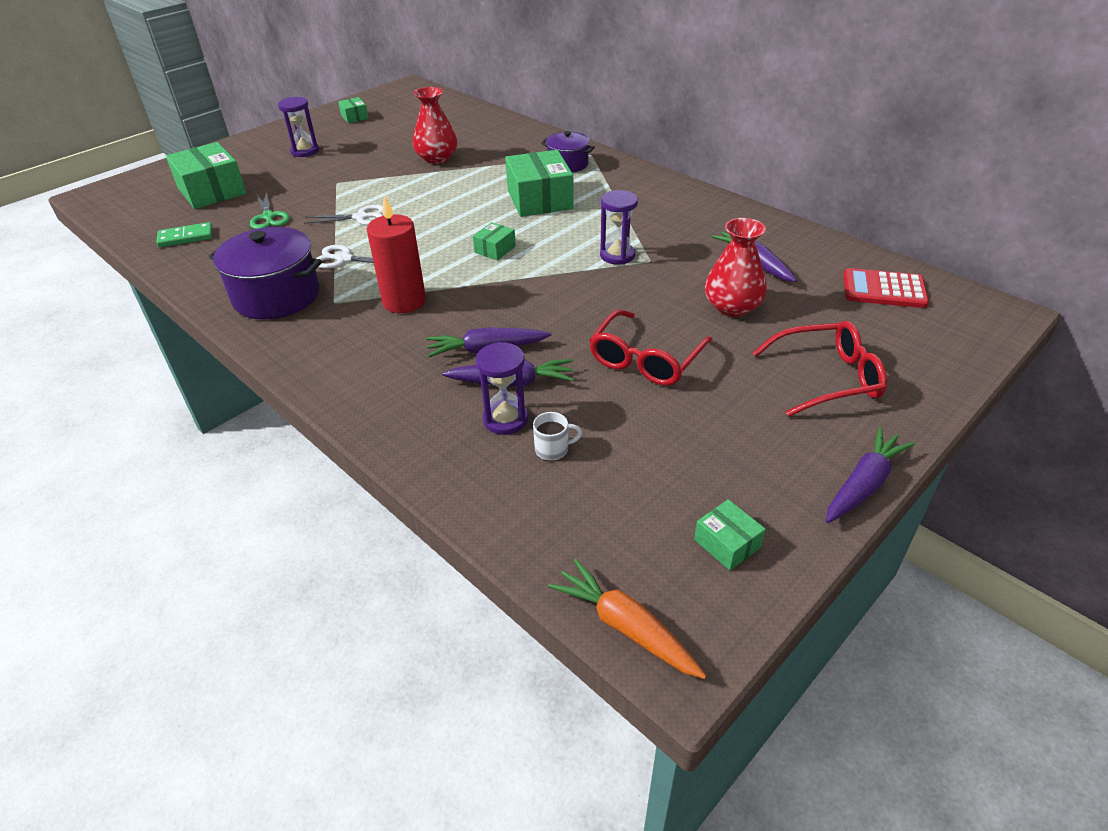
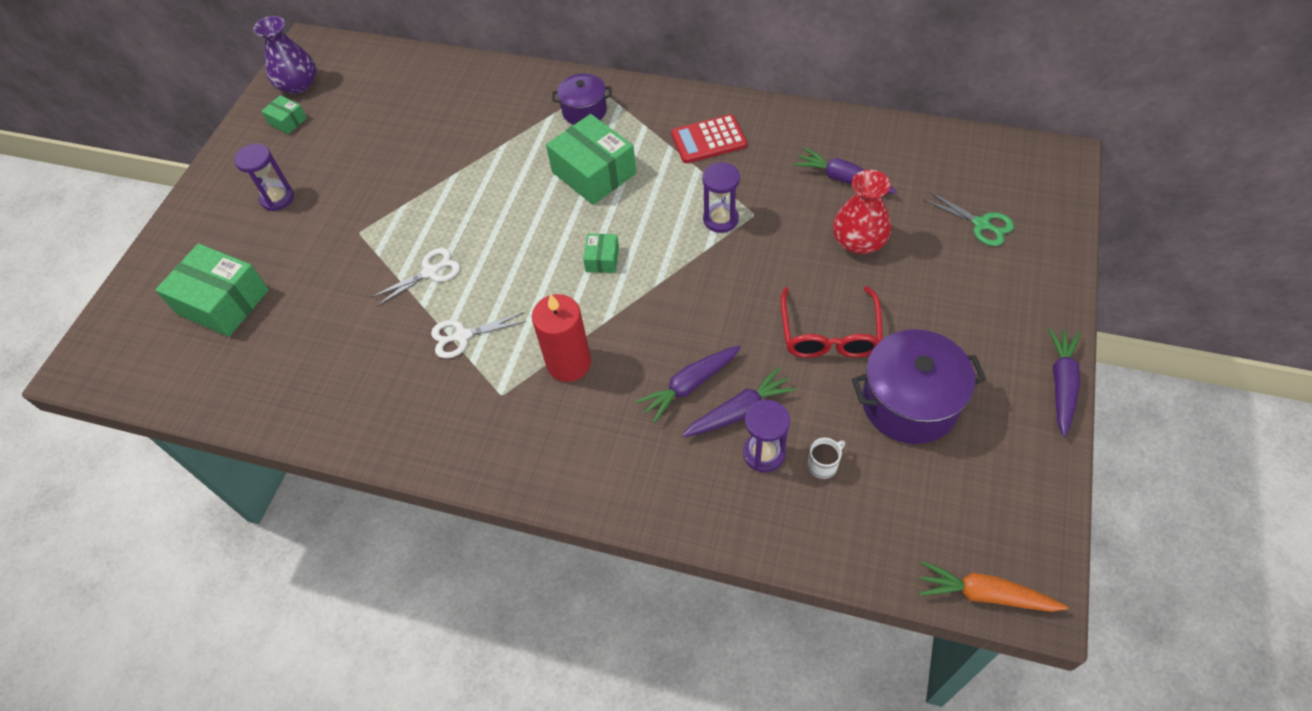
camera: 25 degrees left, 15 degrees up
green domino [156,222,212,247] -> none
purple pot [209,227,322,319] -> purple pot moved to [852,329,986,444]
green scissors [250,191,290,229] -> green scissors moved to [924,191,1014,246]
red vase [412,87,457,164] -> none
green box [694,499,766,570] -> none
red glasses [753,321,887,417] -> none
red calculator [843,268,929,308] -> red calculator moved to [671,114,747,163]
none -> purple vase [253,16,316,94]

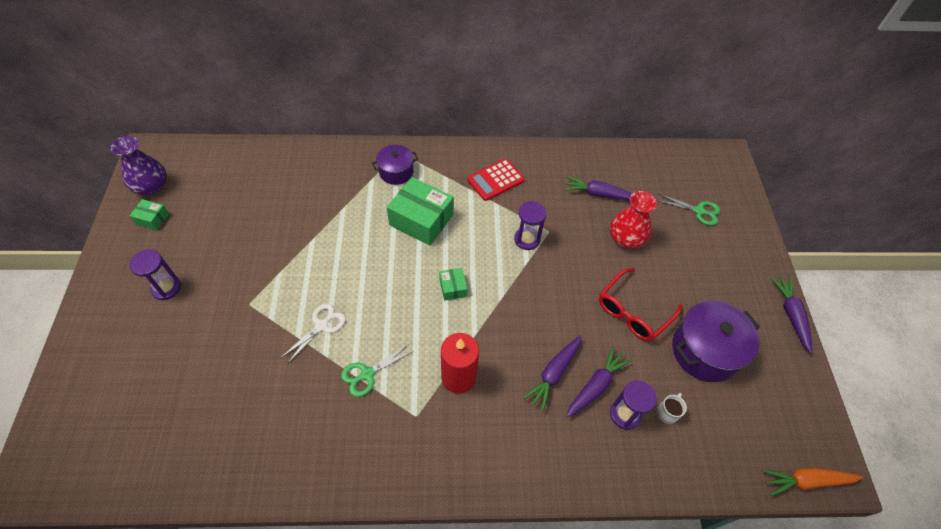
camera: 25 degrees left, 0 degrees up
green box [155,243,269,337] -> none
white scissors [431,312,527,358] -> green scissors [341,344,413,397]
red glasses [781,286,883,358] -> red glasses turned 60 degrees clockwise [599,268,683,341]

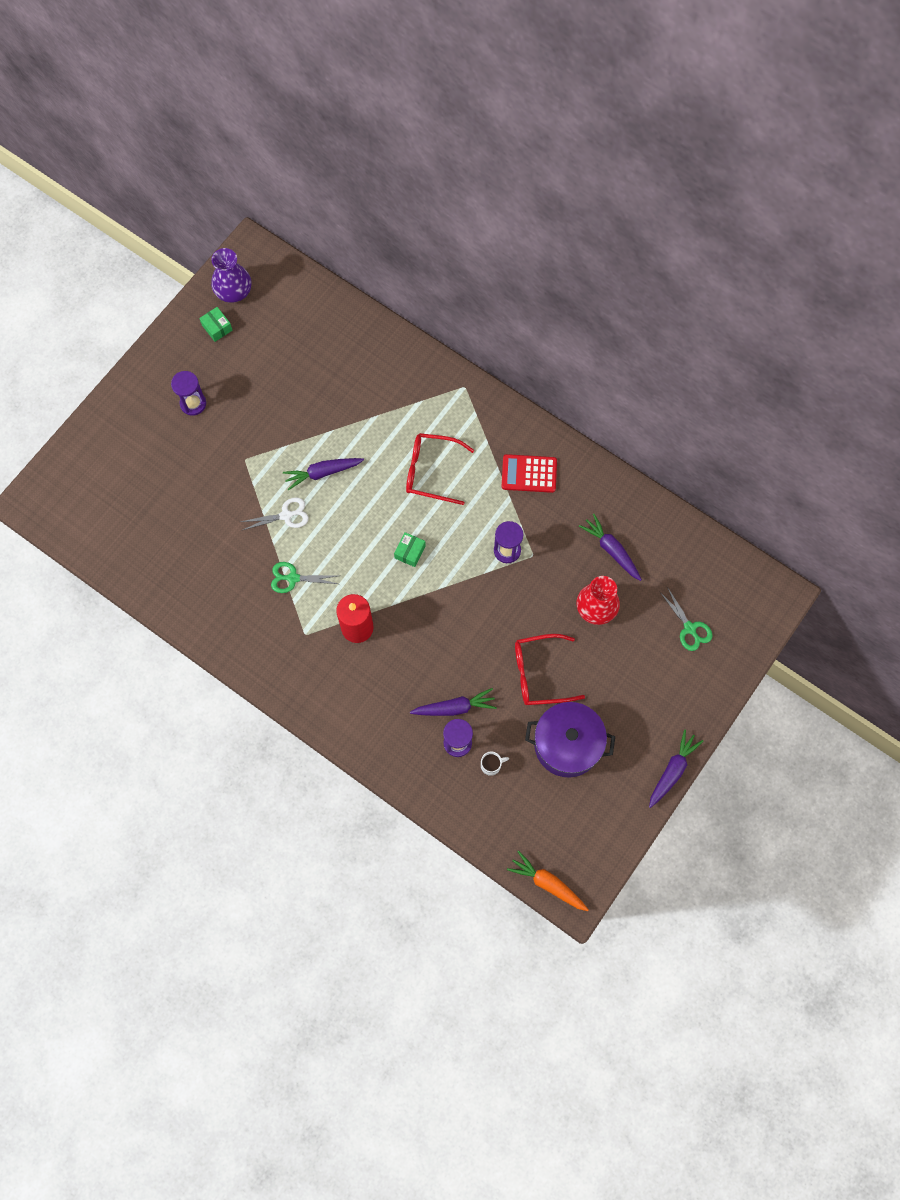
camera: 40 degrees right, 15 degrees up
purple pot [372,145,418,185] -> none
green box [387,177,454,246] -> red glasses [406,433,474,505]
purple carrot [523,336,581,411] -> purple carrot moved to [283,458,364,490]

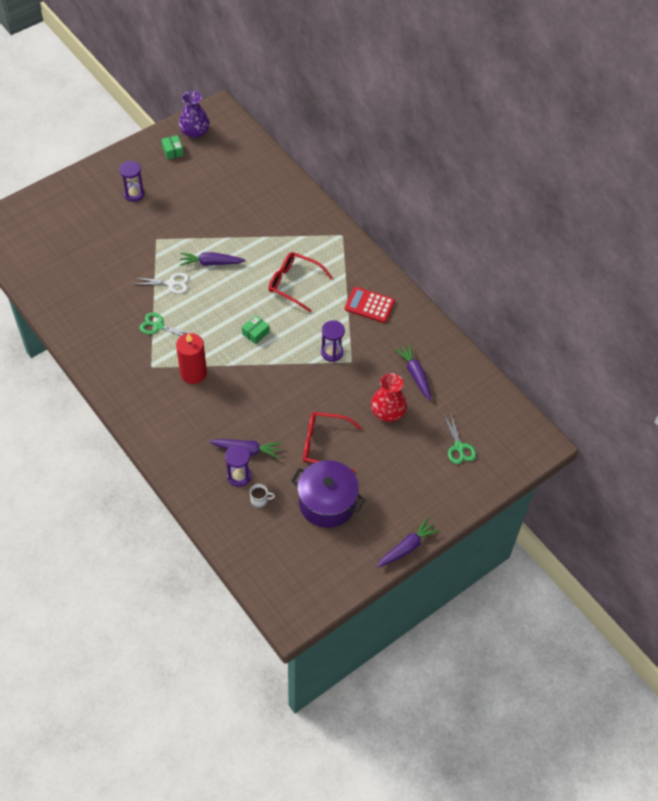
camera: 15 degrees right, 15 degrees down
orange carrot [507,851,589,911] -> none

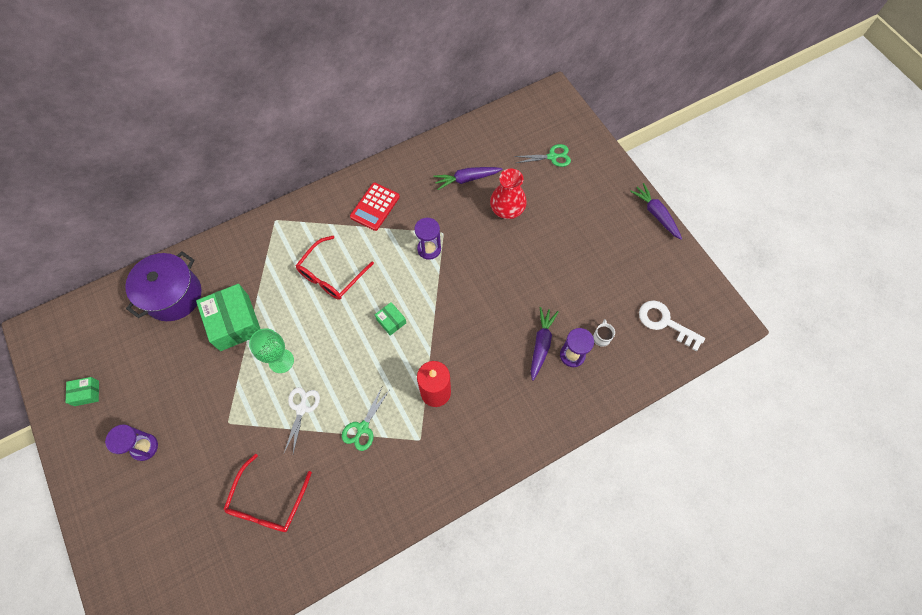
camera: 80 degrees left, 10 degrees up
purple vase [179,91,210,138] -> none
purple carrot [180,252,245,266] -> green goblet [249,328,294,373]
purple pot [291,460,365,528] -> purple pot moved to [125,251,202,321]
red glasses [303,412,362,473] -> red glasses moved to [223,453,312,532]
none -> green box [196,284,260,351]
none -> white key [639,300,705,351]

